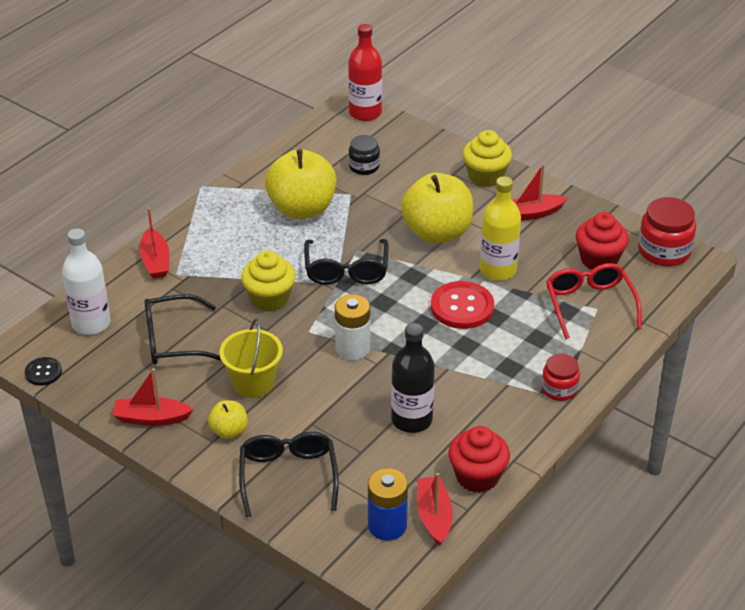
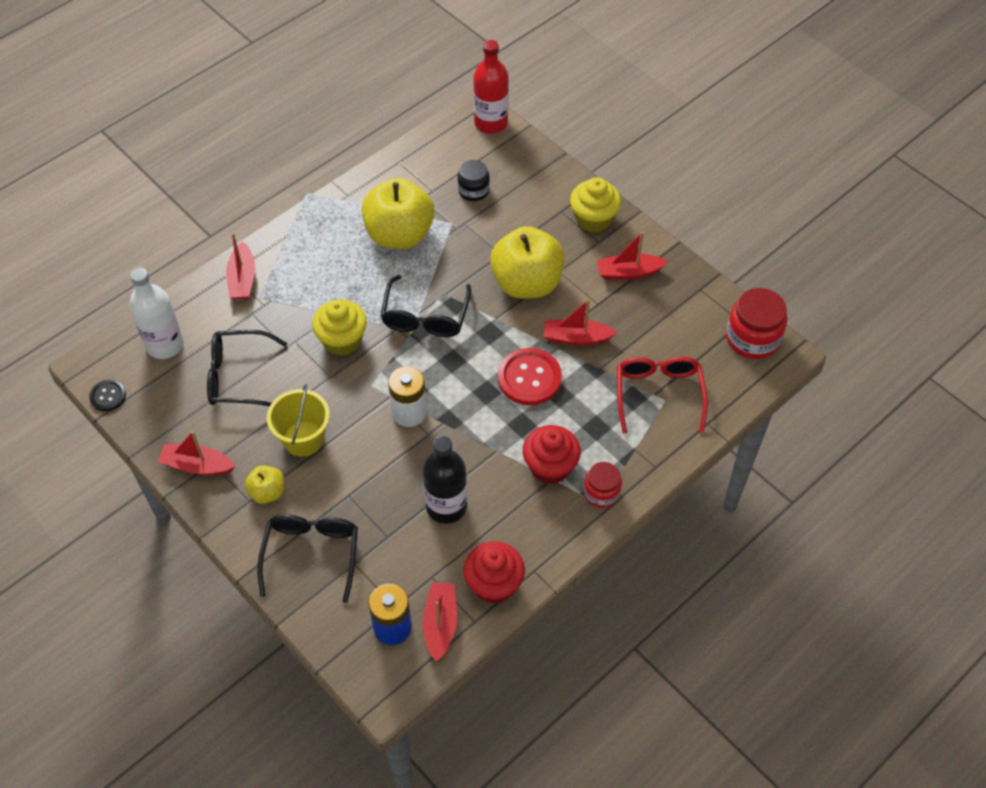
camera: 10 degrees right, 15 degrees up
yellow bottle [480,176,521,281] -> red boat [544,299,618,346]
red cupcake [576,212,629,270] -> red cupcake moved to [523,425,581,484]

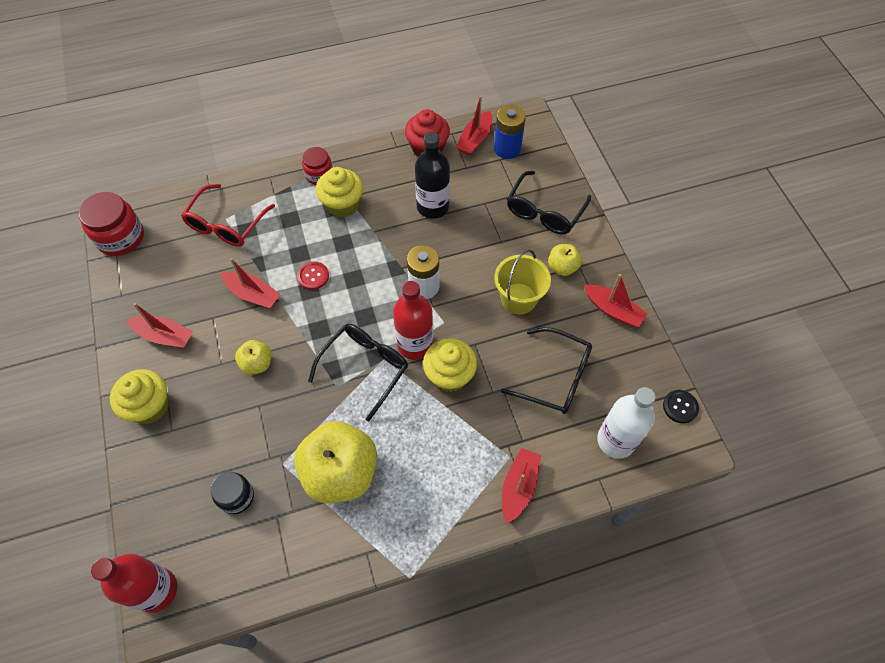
camera: 155 degrees left, 5 degrees up
yellow apple [490,226,565,299] -> yellow apple [235,340,271,375], size x0.48
red button [498,348,562,405] -> red button [297,261,329,290], size x0.55
red cupcake [523,425,581,484] -> yellow cupcake [316,167,363,218]
none -> red bottle [393,281,433,360]

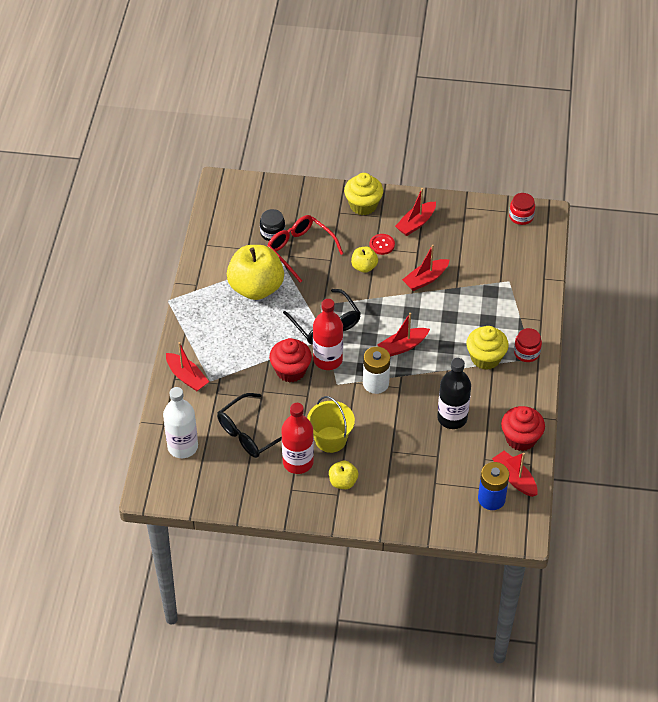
camera: 115 degrees right, 10 degrees down
red jar [79,192,144,256] -> red jar [509,193,535,225], size x0.62
red bottle [91,554,177,613] -> red bottle moved to [281,403,314,474]
red glasses [181,184,275,247] -> red glasses moved to [267,215,343,283]
red button [297,261,329,290] -> red button moved to [369,234,395,255]
yellow cupcake [423,338,477,392] -> red cupcake [269,338,312,383]
black glasses [507,171,591,234] -> none
red boat [584,274,648,327] -> red boat moved to [377,313,430,357]
black button [663,390,699,423] -> none

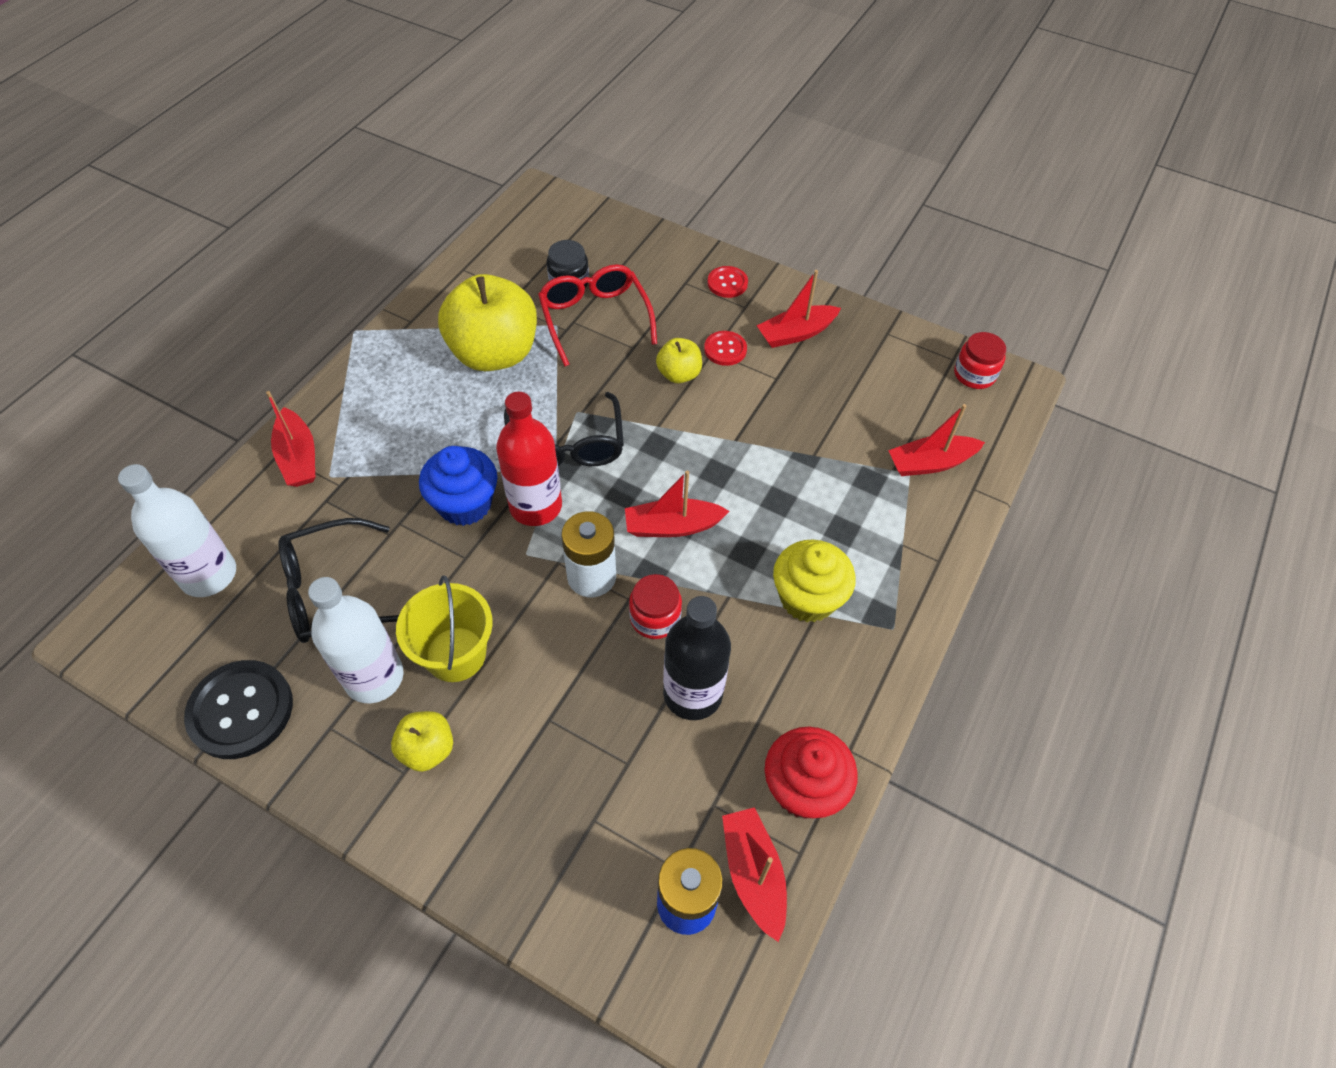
camera: 20 degrees right, 5 degrees up
red cupcake [269,338,312,383] -> blue cupcake [419,446,498,526]
red bottle [281,403,314,474] -> white bottle [308,577,404,703]
yellow cupcake [344,173,383,215] -> red button [707,266,748,298]
red boat [402,245,449,291] -> red boat moved to [888,404,985,476]
red jar [514,328,542,362] -> red jar moved to [629,574,682,639]
none -> black button [184,660,293,759]

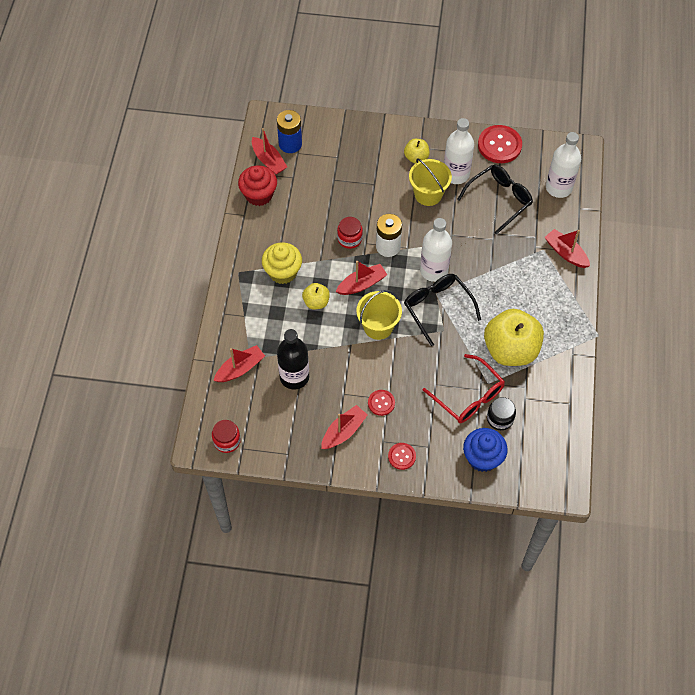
camera: 160 degrees right, 5 degrees up
black button [184,660,293,759] -> red button [478,125,522,163]
blue cupcake [419,446,498,526] -> blue cupcake moved to [463,428,508,472]
red bottle [496,392,562,526] -> white bottle [420,218,452,282]
yellow apple [656,338,702,383] -> yellow apple moved to [302,283,330,309]
black bottle [663,596,731,720] -> black bottle moved to [277,329,309,390]
none -> yellow bucket [356,290,402,340]

